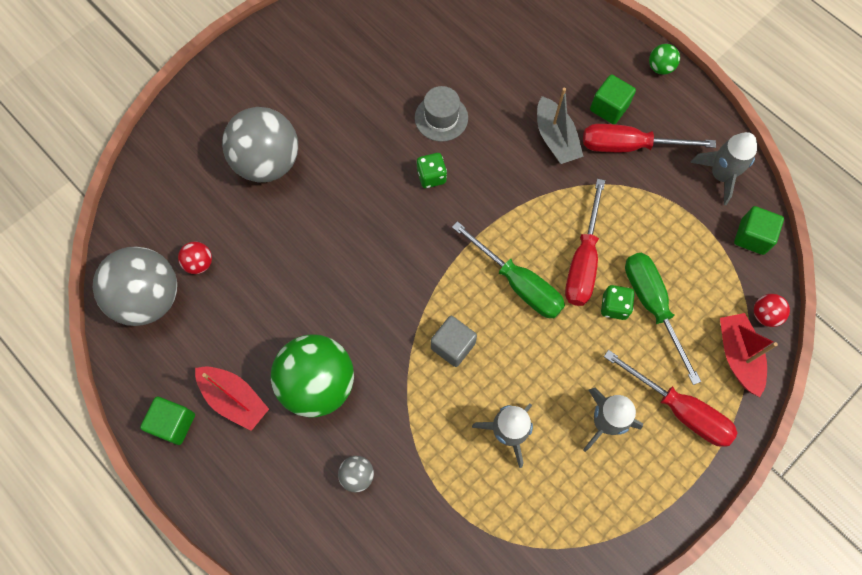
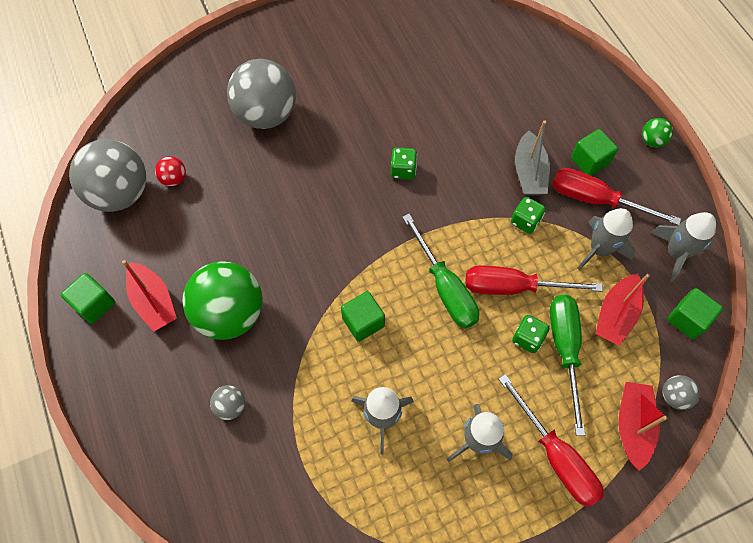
camera: 20 degrees right, 5 degrees down
grey hat [415,86,468,142] -> none
grey cube [431,316,477,367] -> green cube [341,291,385,342]
red screwdriver [565,179,605,306] -> red screwdriver turned 60 degrees clockwise [465,266,603,295]
red ball [754,294,790,327] -> grey ball [663,375,700,410]
none -> green dice [511,197,546,234]
none -> grey rocket [577,208,635,270]
none -> red boat [595,273,650,346]

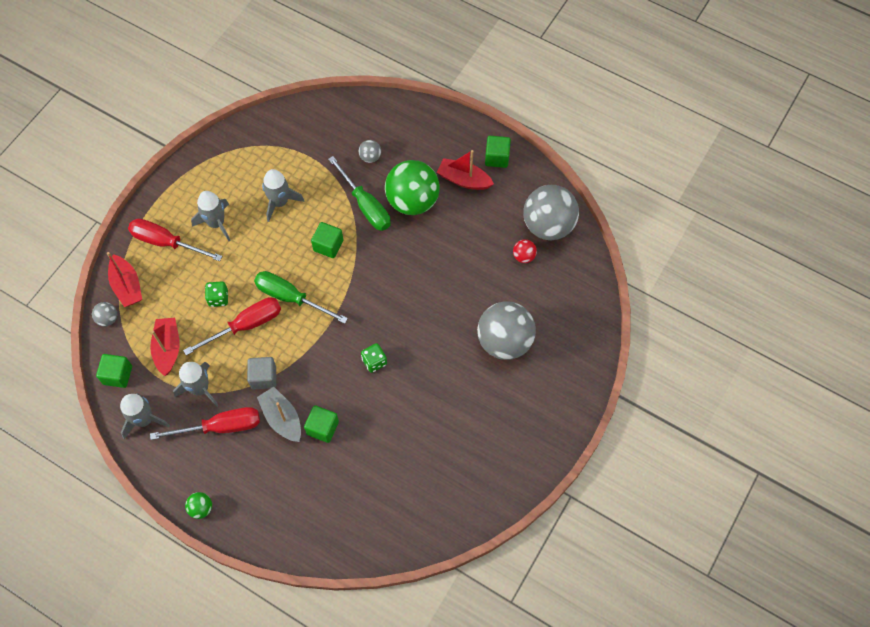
camera: 145 degrees right, 0 degrees up
green dice [511,197,546,234] -> grey cube [247,357,276,390]
green screwdriver [550,295,585,436] -> green screwdriver moved to [328,156,391,231]
green cube [571,129,618,176] -> green cube moved to [304,405,339,443]

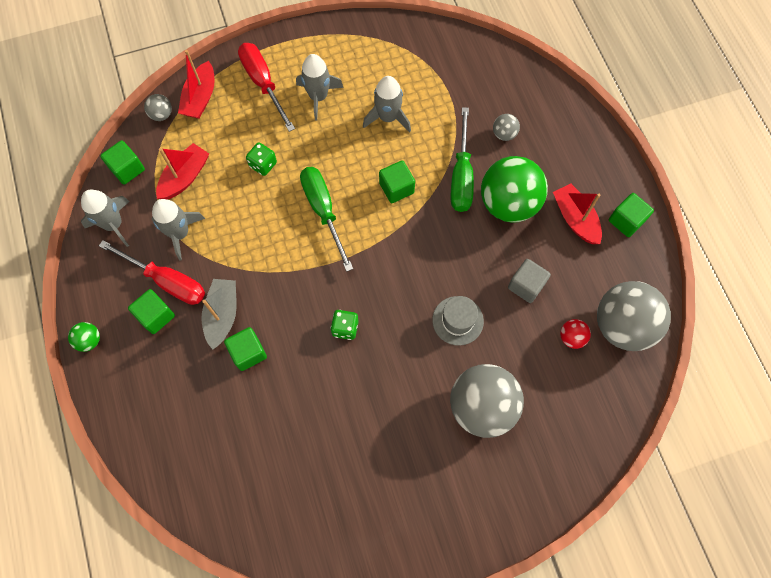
camera: 40 degrees right, 5 degrees up
red screwdriver [183,297,281,355] -> none
grey cube [247,357,276,390] -> grey cube moved to [508,259,551,303]
none -> green cube [128,289,175,334]
none -> grey hat [432,296,484,346]

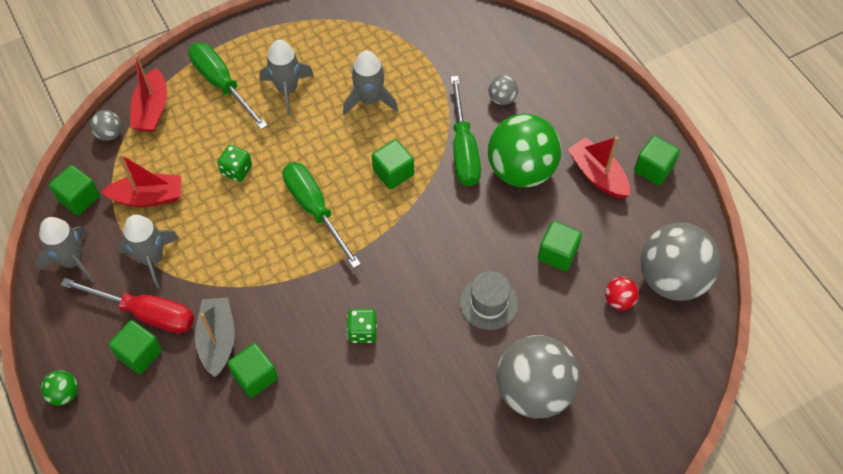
camera: 10 degrees left, 10 degrees down
red boat [156,143,209,199] -> red boat turned 60 degrees clockwise [101,154,181,207]
red screwdriver [238,43,295,132] -> green screwdriver [188,42,268,130]
grey cube [508,259,551,303] -> green cube [538,221,582,271]

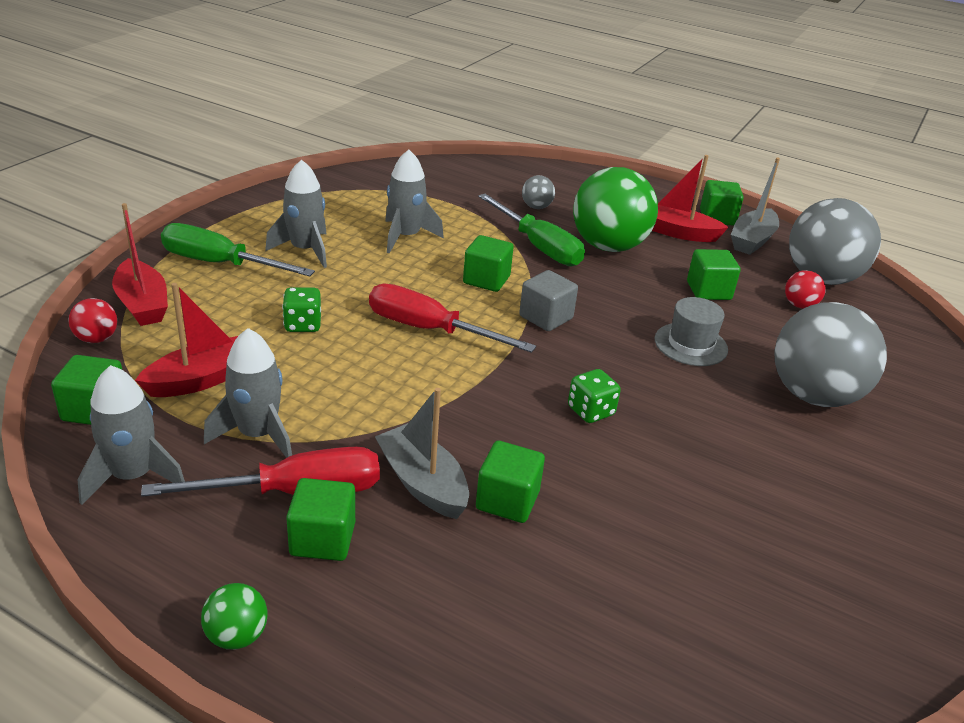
camera: 35 degrees left, 25 degrees down
grey ball [90,110,122,141] -> red ball [68,298,117,343]
green screwdriver [283,162,361,268] -> red screwdriver [369,283,536,353]
none -> grey cube [519,270,578,331]
none -> grey boat [731,158,780,255]

